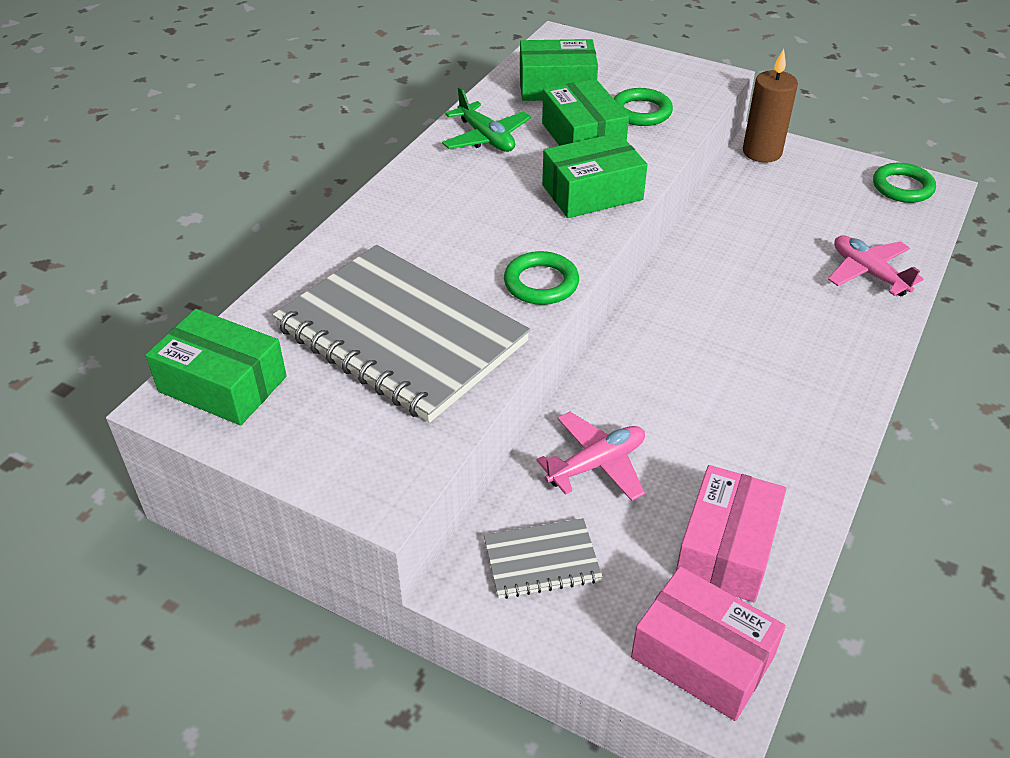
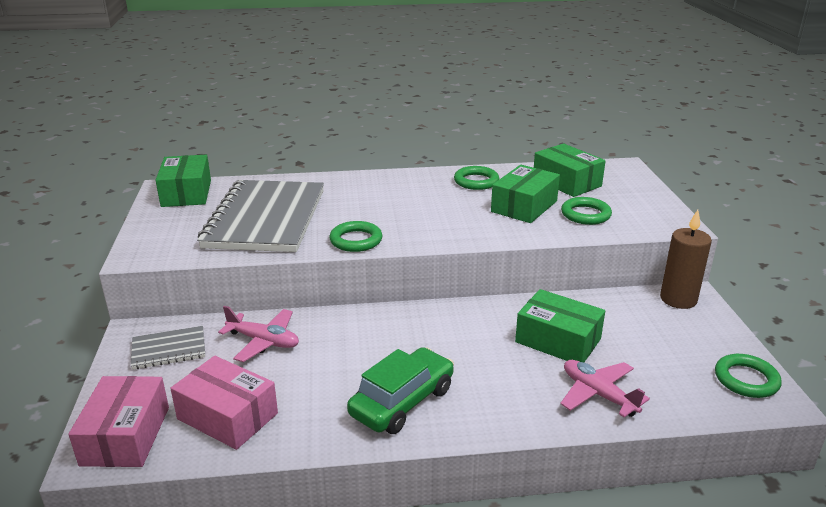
camera: 55 degrees right, 15 degrees down
green plane [442,87,531,152] -> green ring [454,166,499,190]
grey notebook [484,518,602,599] -> grey notebook turned 60 degrees counterclockwise [131,326,205,370]
green box [542,133,647,218] -> green box moved to [515,289,605,362]
pink box [676,465,786,602] -> pink box turned 45 degrees clockwise [170,356,278,450]
pink plane [828,235,923,296] -> pink plane turned 60 degrees counterclockwise [560,360,650,417]
none -> green car [347,347,454,434]

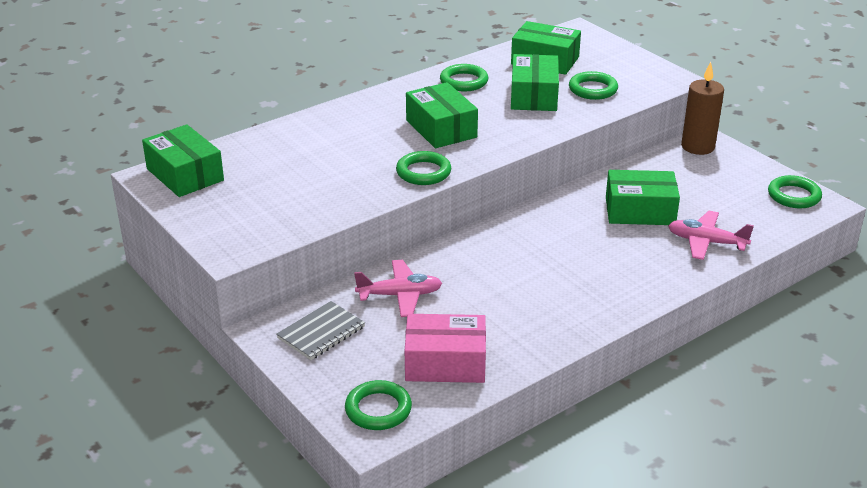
camera: 30 degrees left, 5 degrees up
pink box [68,376,169,467] -> green ring [345,380,412,430]
grey notebook [197,180,324,252] -> none
green car [347,347,454,434] -> none
none -> green box [406,82,478,148]

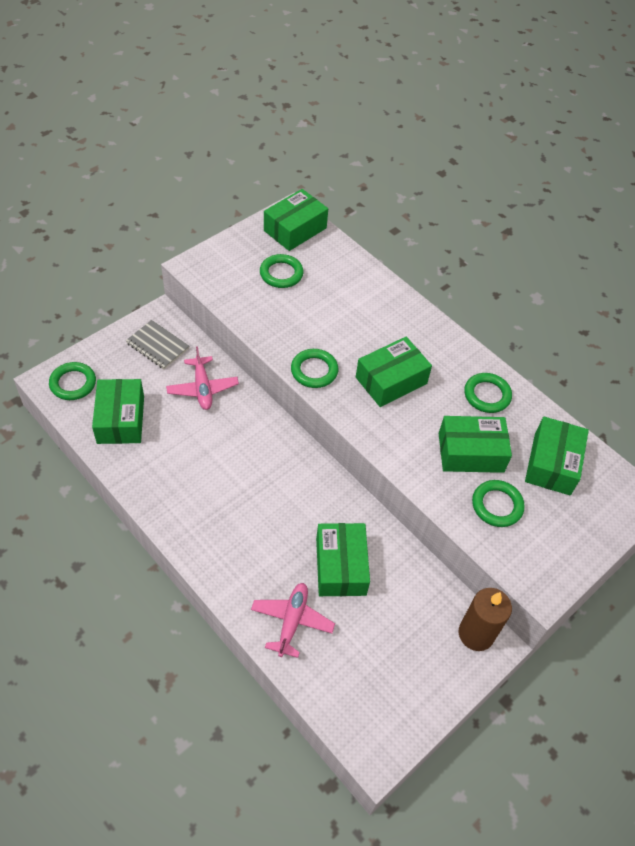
camera: 80 degrees right, 20 degrees up
pink box [405,314,486,383] -> green box [92,379,144,444]
green ring [768,175,822,209] -> green ring moved to [260,254,304,288]

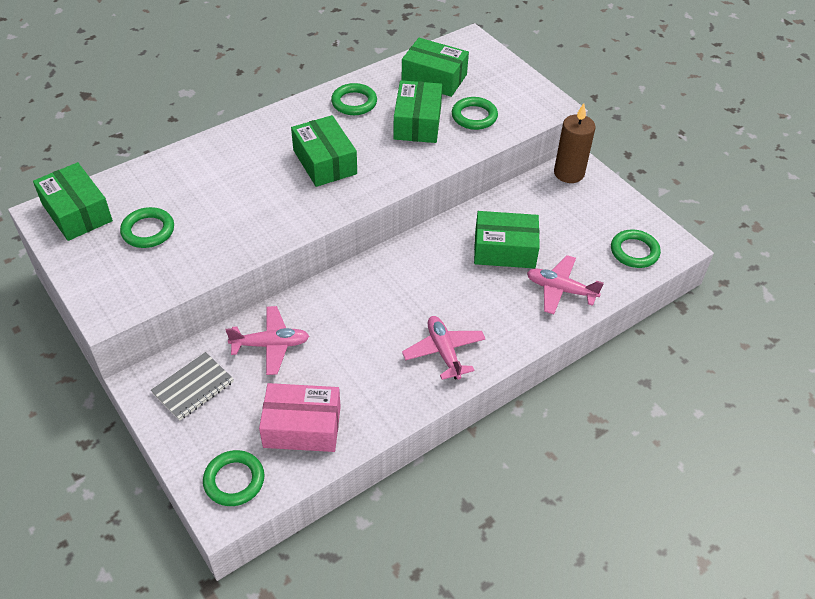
camera: 80 degrees left, 5 degrees down
green box [92,379,144,444] -> pink box [259,383,341,452]
green ring [291,349,338,388] -> green ring moved to [611,230,661,268]
none -> pink plane [402,316,486,380]

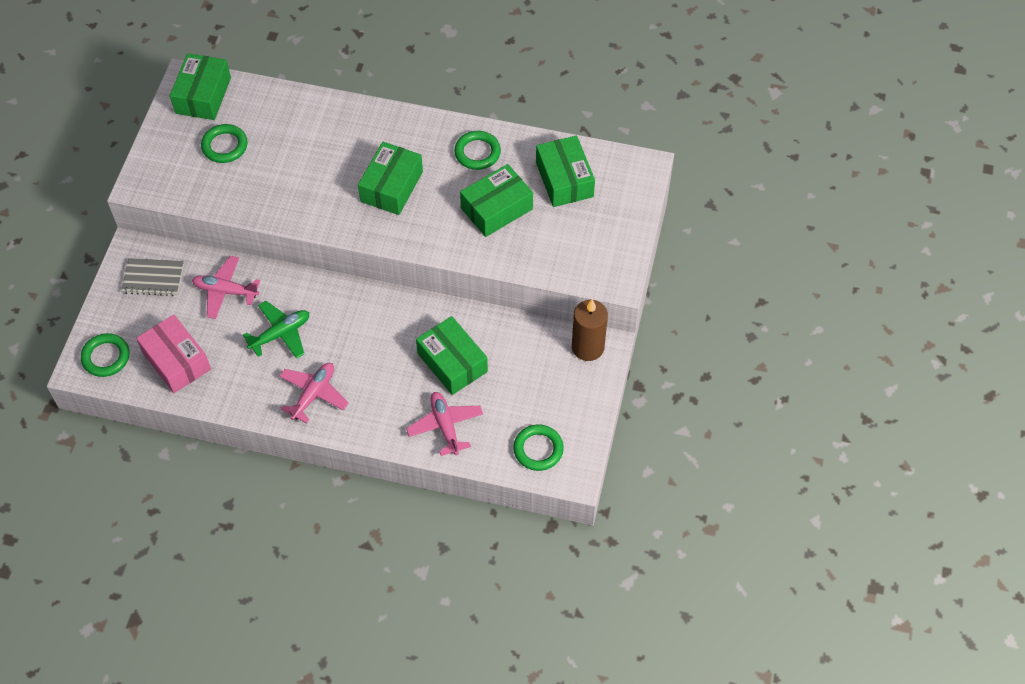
camera: 50 degrees right, 10 degrees up
pink plane [226,306,309,375] -> pink plane turned 150 degrees clockwise [192,256,260,319]
green ring [452,97,498,130] -> none
none -> green plane [243,301,309,359]

